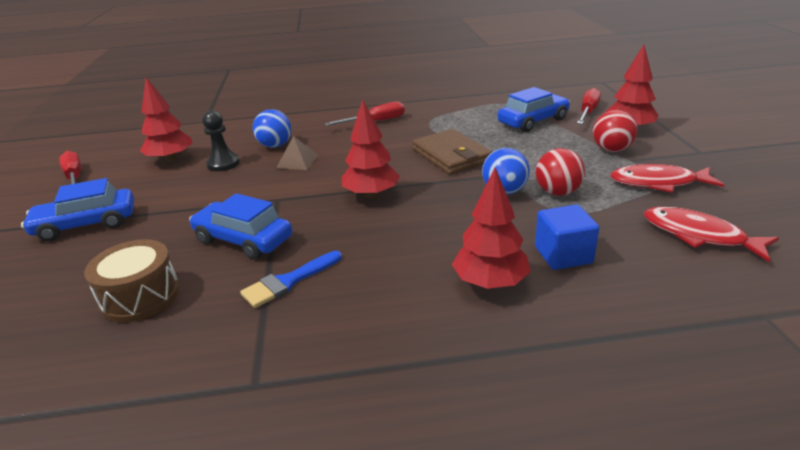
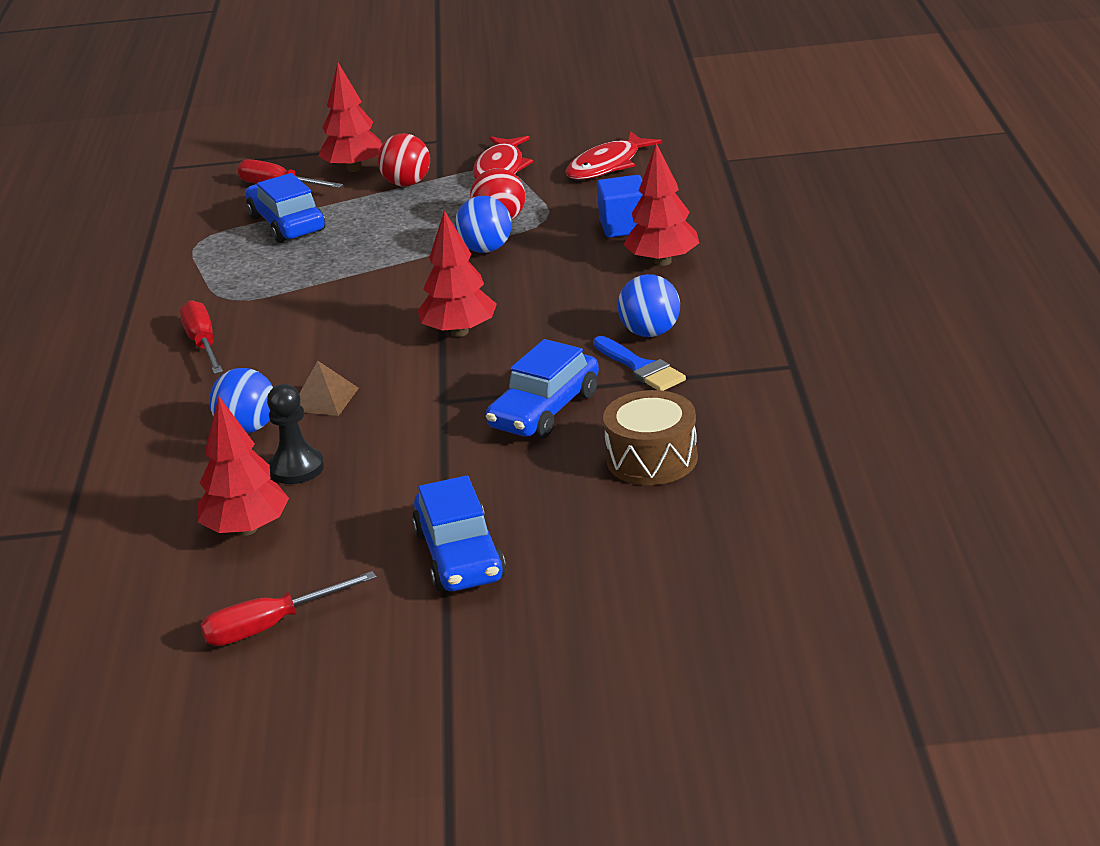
camera: 85 degrees left, 0 degrees up
brown wallet [412,129,493,175] -> none
none -> blue ball [618,274,680,337]

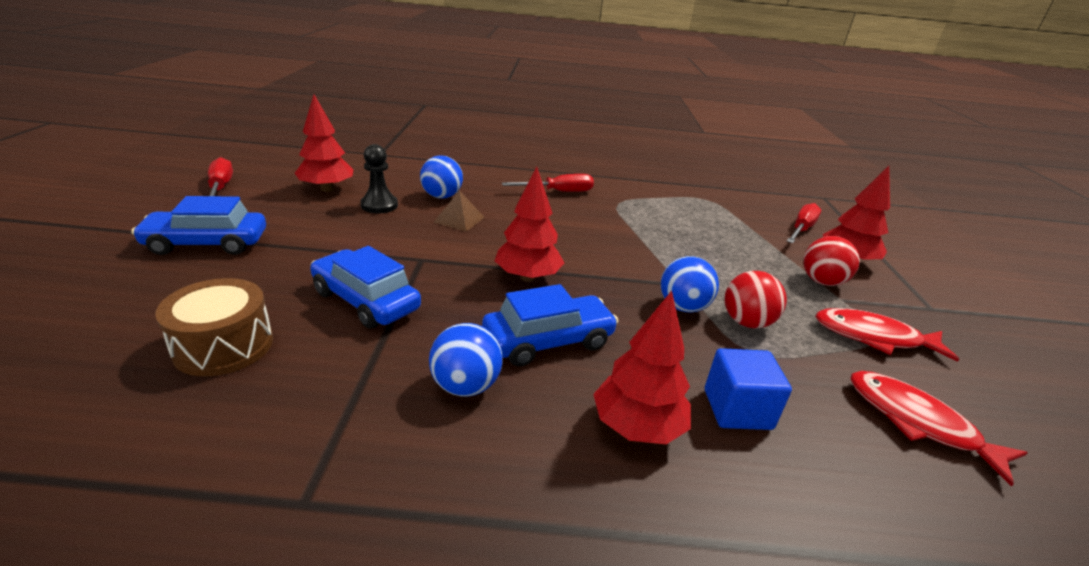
camera: 90 degrees right, 0 degrees up
blue car [246,173,325,243] -> blue car moved to [482,284,619,367]
blue brush [593,336,686,391] -> none

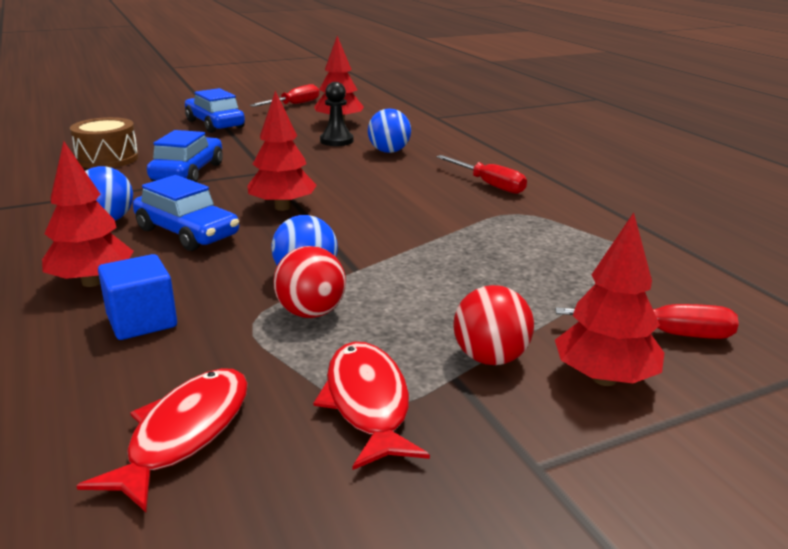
camera: 65 degrees right, 5 degrees down
brown pyramid [434,190,485,232] -> none

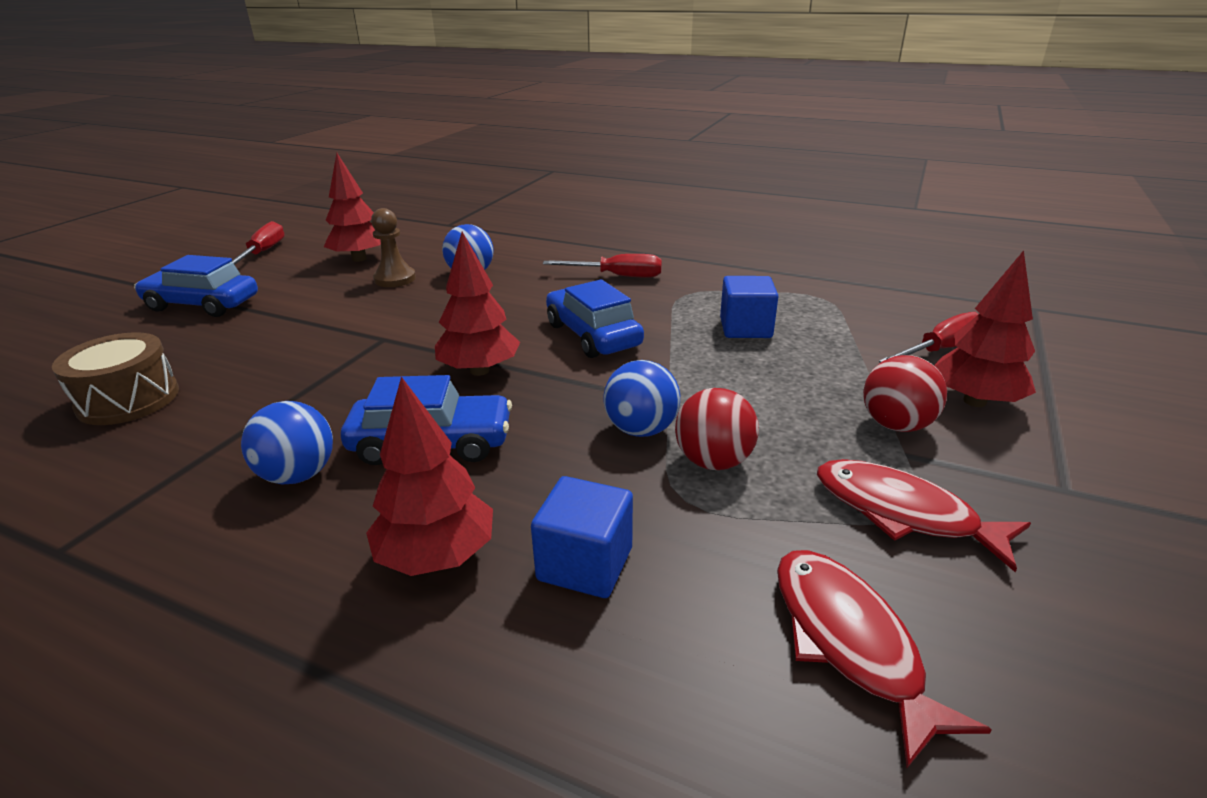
camera: 40 degrees left, 5 degrees up
blue car [147,130,223,182] -> blue car moved to [546,279,644,358]
black pawn [320,82,354,146] -> brown pawn [371,208,416,287]
none -> blue cube [720,276,778,338]

